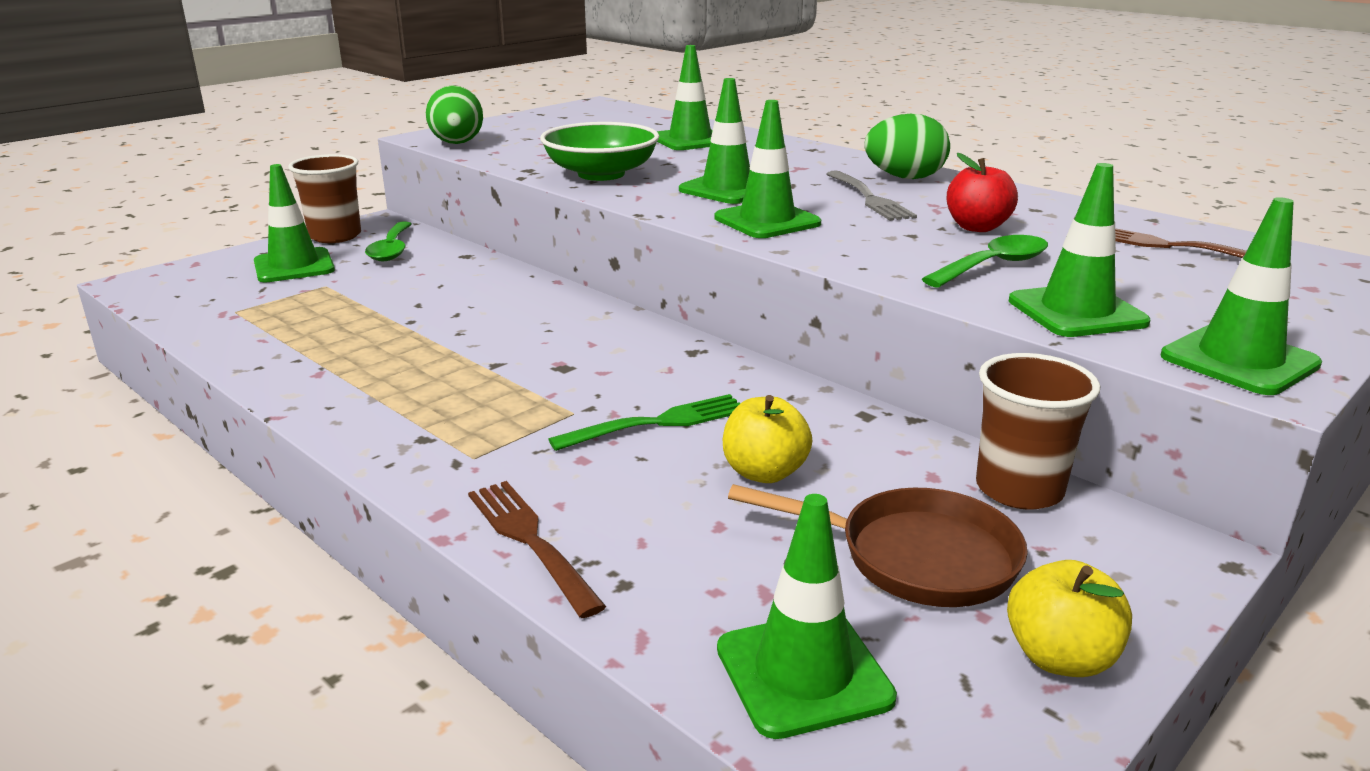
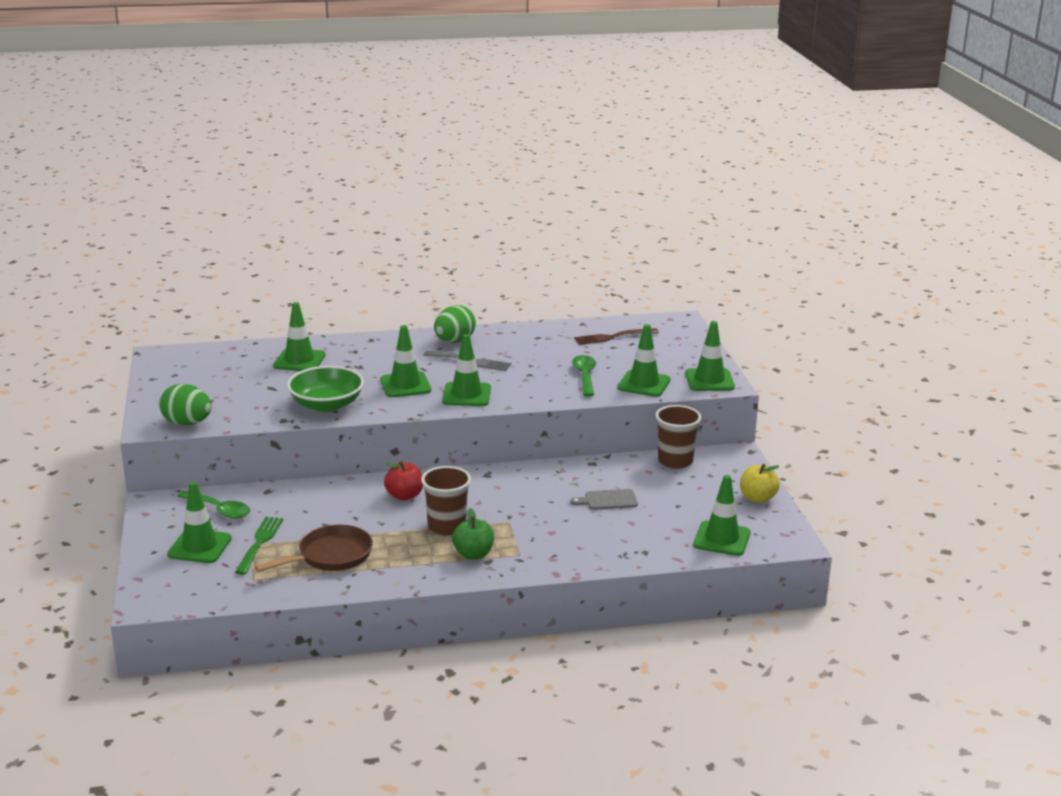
camera: 55 degrees left, 0 degrees up
brown cup [288,154,361,243] -> brown cup moved to [421,466,471,535]
brown fork [468,481,606,618] -> none
green fork [548,394,741,451] -> green fork moved to [235,517,283,575]
yellow apple [723,395,812,483] -> grey cutting board [570,489,638,510]
brown pan [728,484,1028,607] -> brown pan moved to [255,525,373,572]
red apple [947,153,1018,232] -> red apple moved to [384,461,423,501]
none -> green apple [452,508,494,560]

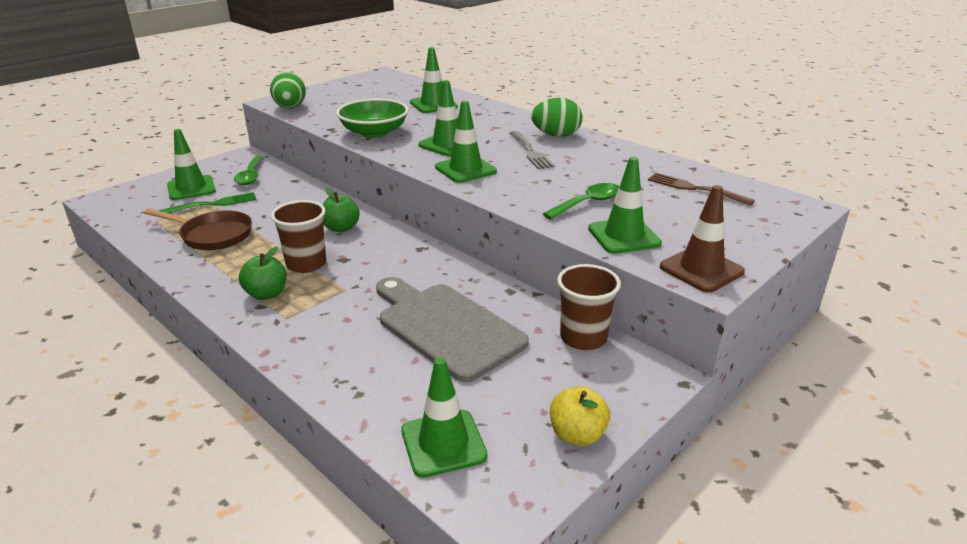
camera: 55 degrees right, 5 degrees up
red apple [384,461,423,501] -> green apple [323,187,360,232]
grey cutting board [570,489,638,510] -> grey cutting board [376,277,529,382], size x2.28
green traffic cone [685,321,735,391] -> brown traffic cone [660,185,745,293]

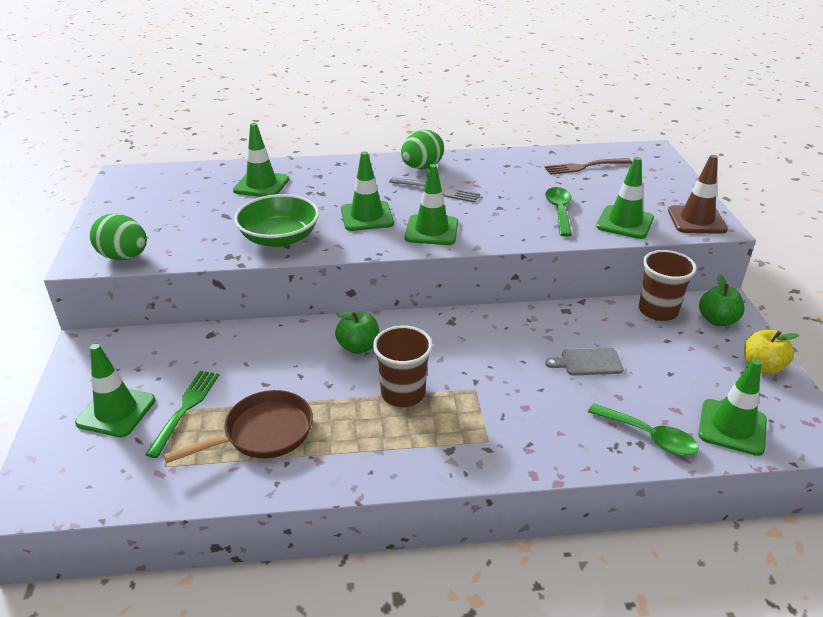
camera: 50 degrees left, 5 degrees up
green spoon [234,156,264,185] -> green spoon moved to [588,403,699,456]
green apple [239,247,286,300] -> green apple moved to [699,275,744,326]
grey cutting board [376,277,529,382] -> grey cutting board [545,348,624,375], size x0.44

